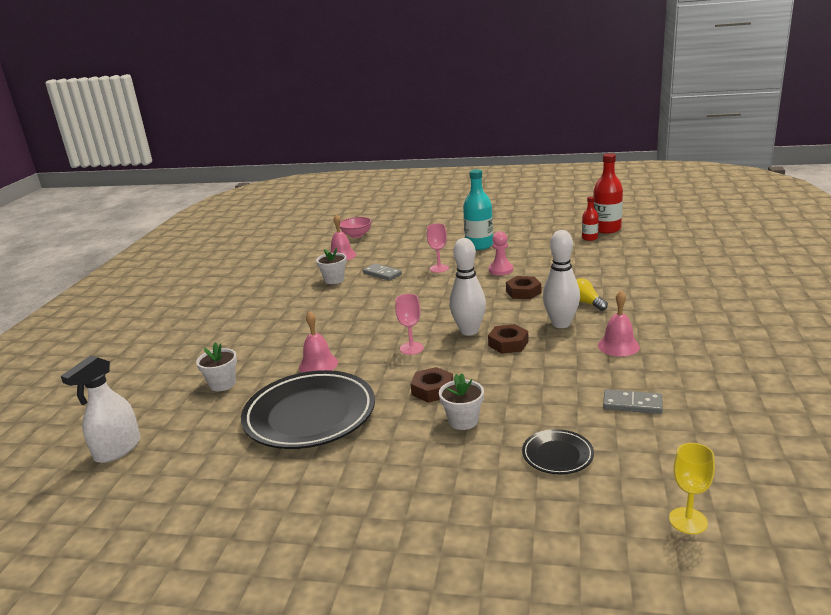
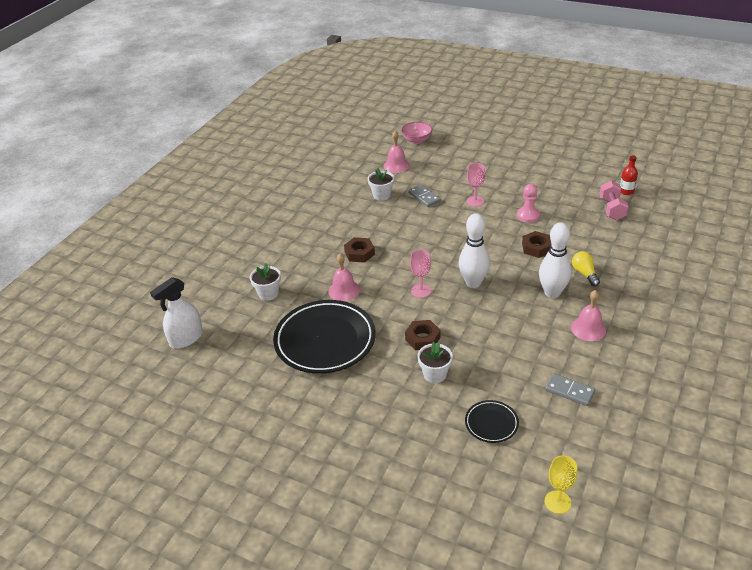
camera: 15 degrees right, 15 degrees up
turquoise bottle [463,169,493,250] -> none
brown nut [488,324,529,354] -> brown nut moved to [344,237,375,263]
red bottle [593,153,623,234] -> none
none -> pink dumbbell [599,181,629,220]

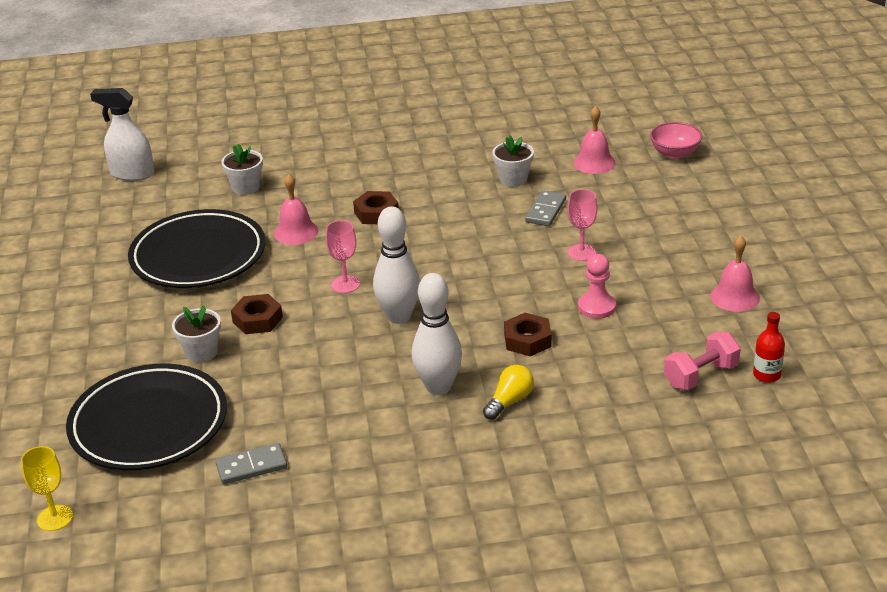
camera: 55 degrees right, 5 degrees down
black plate [465,400,519,443] -> black plate [66,364,227,470], size x2.16
grey domino [545,373,596,406] -> grey domino turned 75 degrees clockwise [215,443,287,484]
pink bell [571,290,606,341] -> pink bell moved to [711,236,760,312]

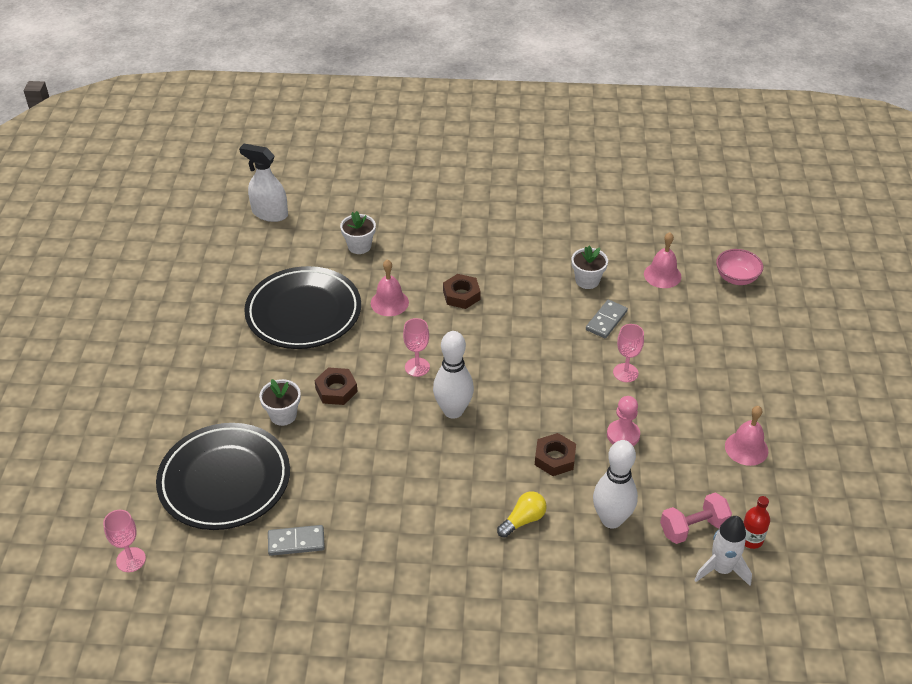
camera: 10 degrees right, 10 degrees up
yellow goblet [21,446,73,531] -> pink goblet [103,510,146,572]
white bowling pin [412,273,462,395] -> white bowling pin moved to [593,440,638,529]
none -> white rocket [695,516,752,586]

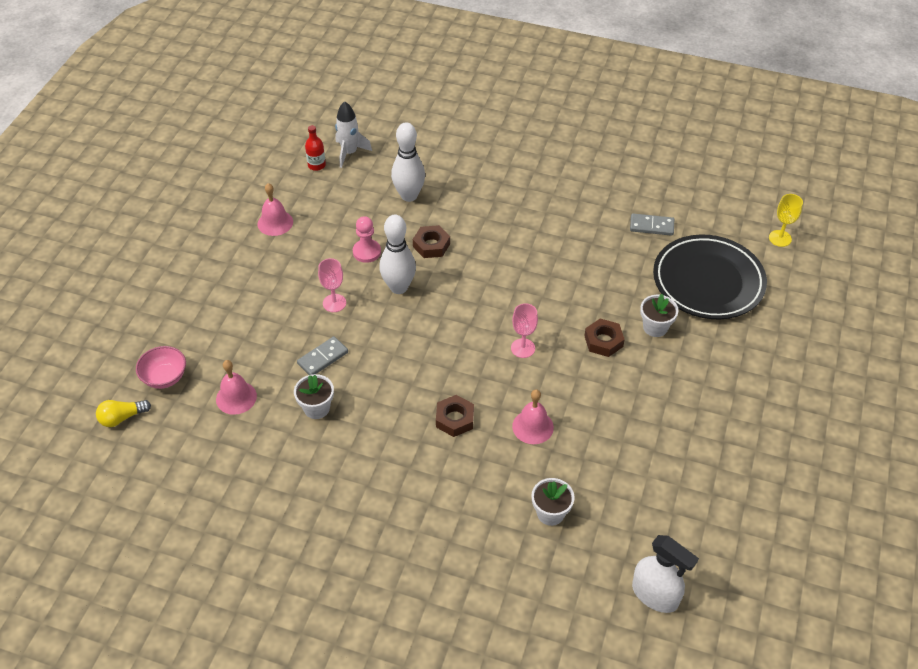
camera: 165 degrees left, 5 degrees up
pink goblet [103,510,146,572] -> yellow goblet [769,194,803,247]
black plate [244,266,361,349] -> none
white bowling pin [433,331,474,419] -> white bowling pin moved to [379,215,416,294]
yellow light bulb [497,491,547,538] -> yellow light bulb moved to [96,400,151,427]
pink dumbbell [660,493,732,544] -> none

